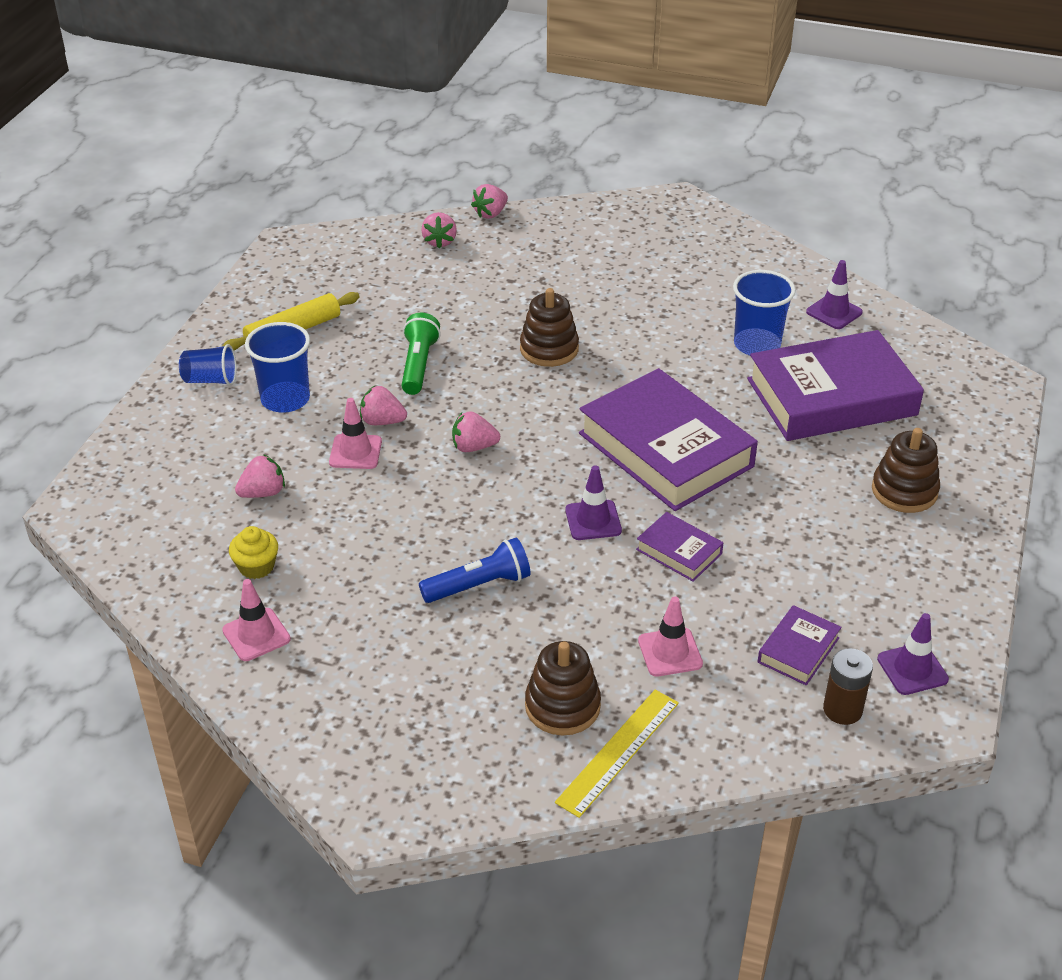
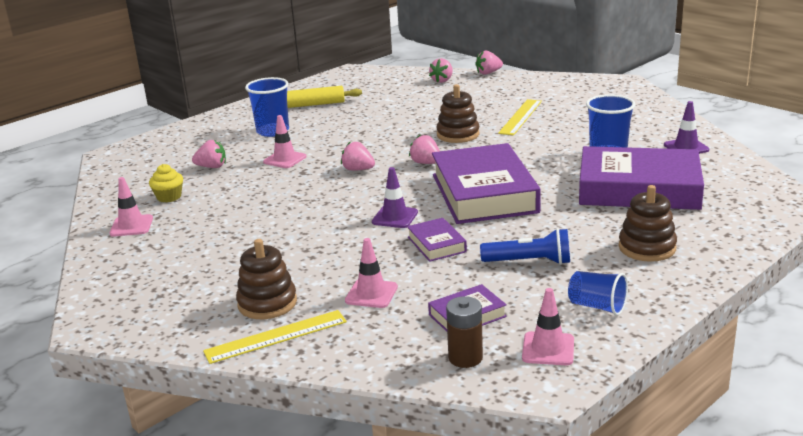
camera: 30 degrees right, 15 degrees down
blue cup [179,344,237,386] -> blue cup moved to [568,271,628,316]
pink strawberry [360,386,407,425] -> pink strawberry moved to [409,135,440,164]
green flashlight [402,313,441,395] -> none
blue flashlight [419,538,531,603] -> blue flashlight moved to [480,228,570,265]
purple traffic cone [877,613,949,695] -> pink traffic cone [522,288,574,365]
none -> yellow ruler [498,99,542,135]

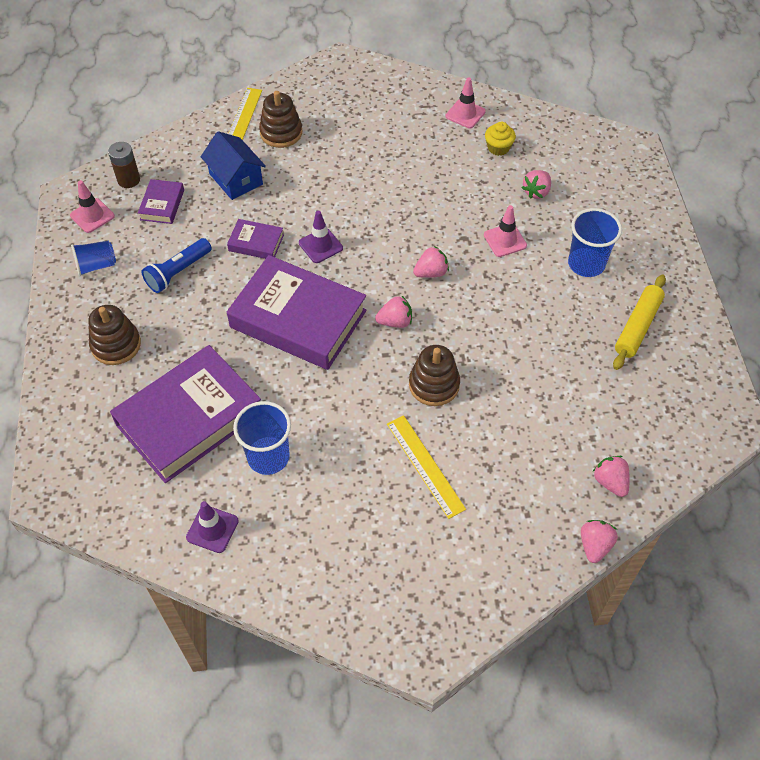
camera: 125 degrees right, 30 degrees up
pink traffic cone [345,238,398,308] -> blue house [201,131,266,200]

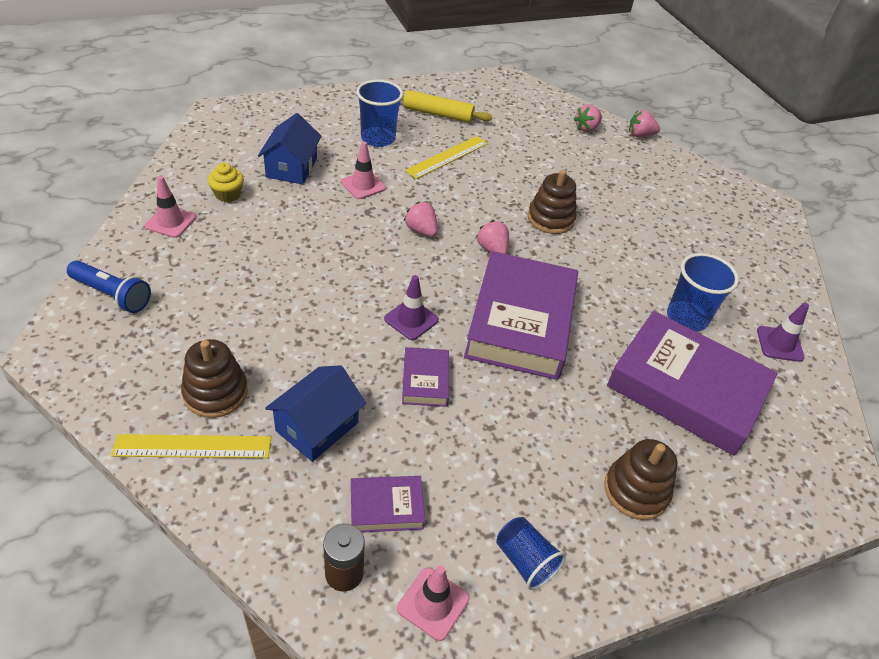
camera: 110 degrees left, 10 degrees down
blue flashlight [141,238,212,293] -> blue flashlight moved to [67,260,151,313]
yellow ruler [387,415,466,519] -> yellow ruler moved to [405,136,488,179]
pink strawberry [522,170,551,199] -> blue house [258,113,322,184]

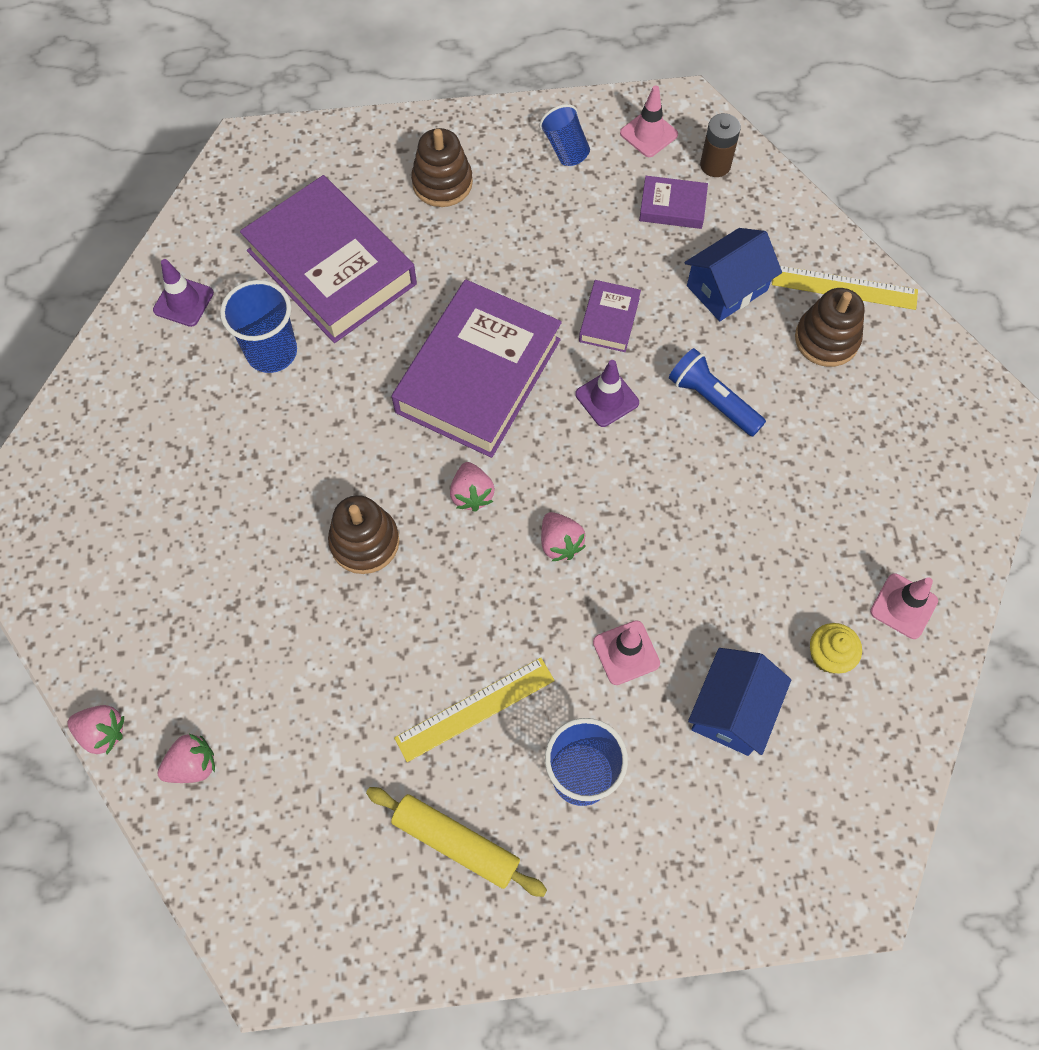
camera: 160 degrees left, 20 degrees up
blue flashlight [67,260,151,313] -> blue flashlight moved to [669,348,766,437]

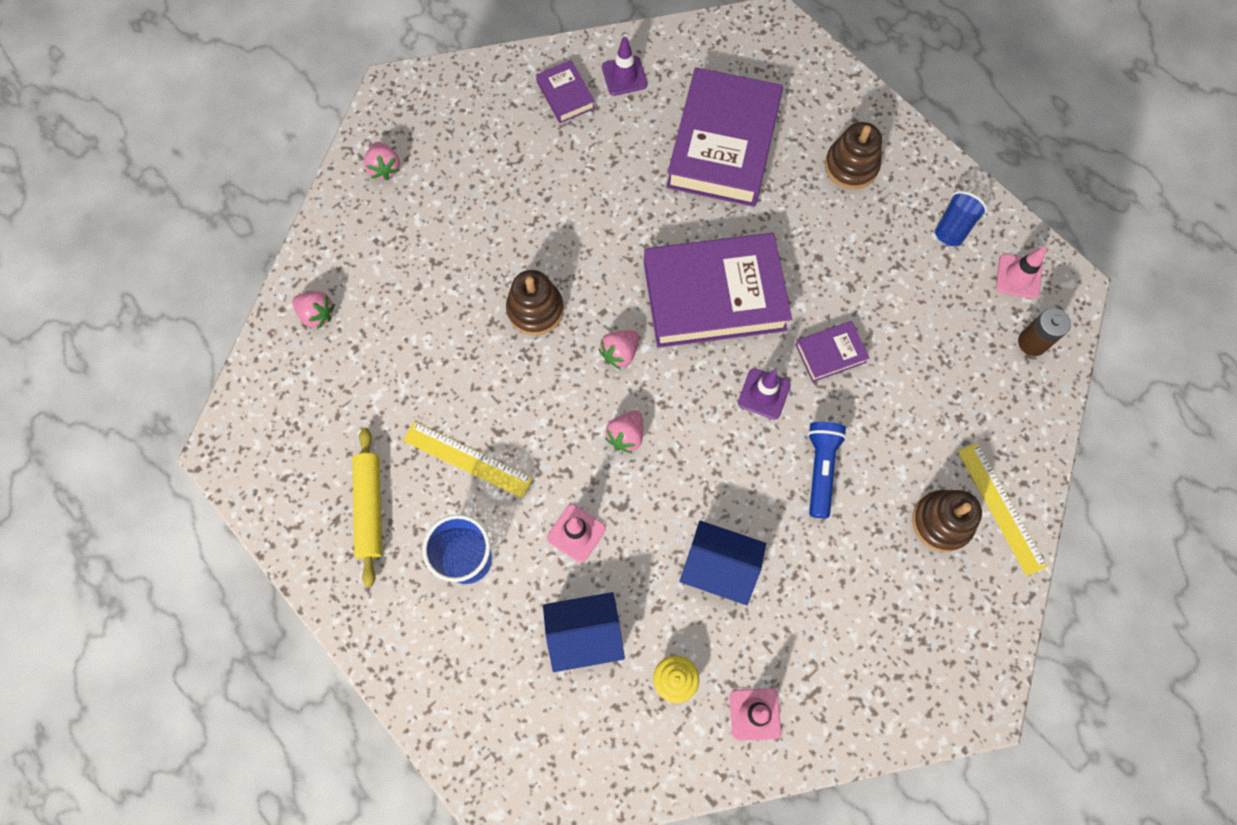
camera: 55 degrees right, 5 degrees up
pink strawberry [67,705,124,754] -> pink strawberry moved to [364,142,400,180]
blue cup [220,280,297,373] -> none
purple book [639,176,708,229] -> purple book moved to [536,60,595,123]
blue house [684,228,782,321] -> blue house moved to [680,520,766,605]

